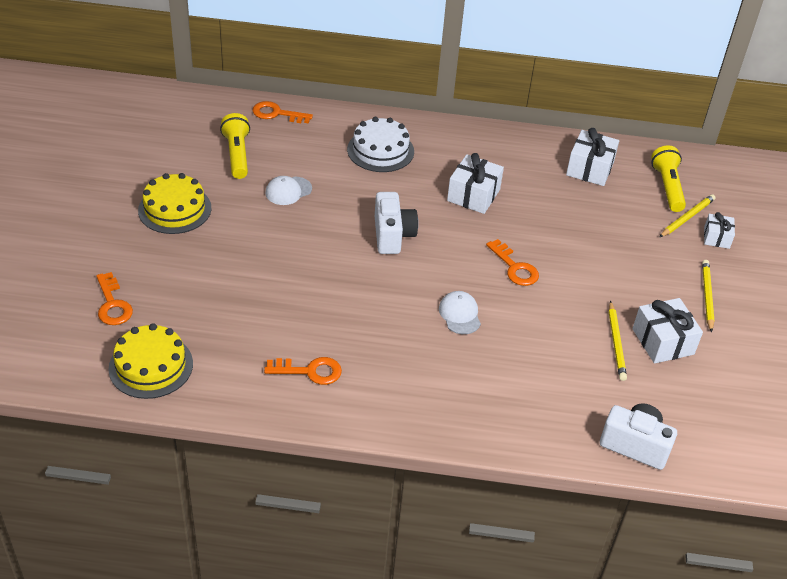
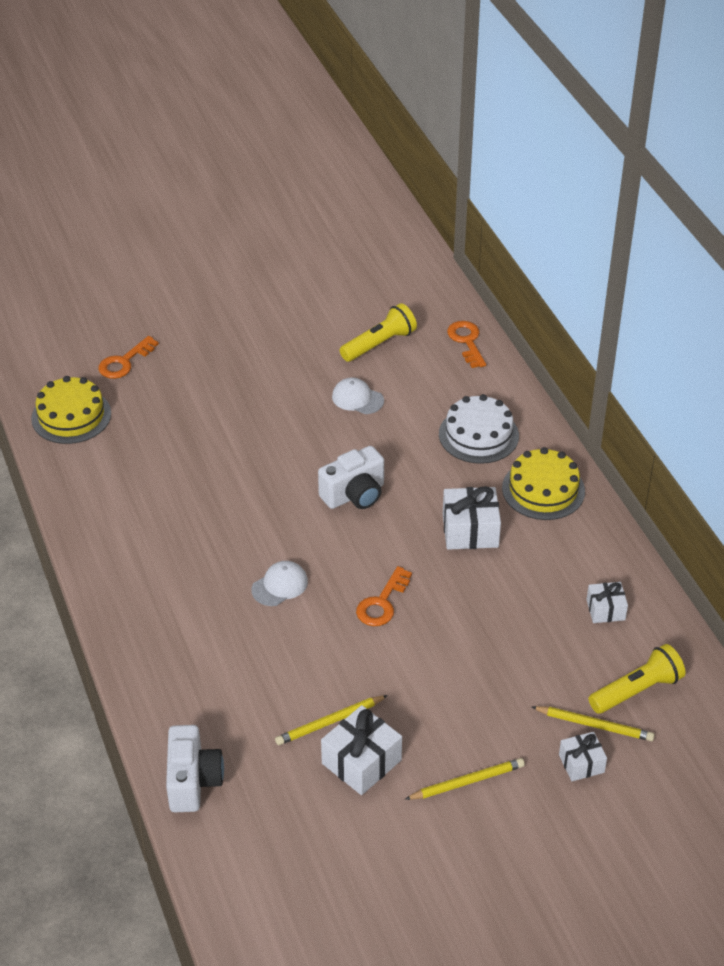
camera: 65 degrees right, 0 degrees up
yellow cake [138,173,212,234] -> yellow cake moved to [502,447,585,520]
orange key [264,357,342,385] -> none
white gift [566,128,619,186] -> white gift [586,582,628,623], size x0.61

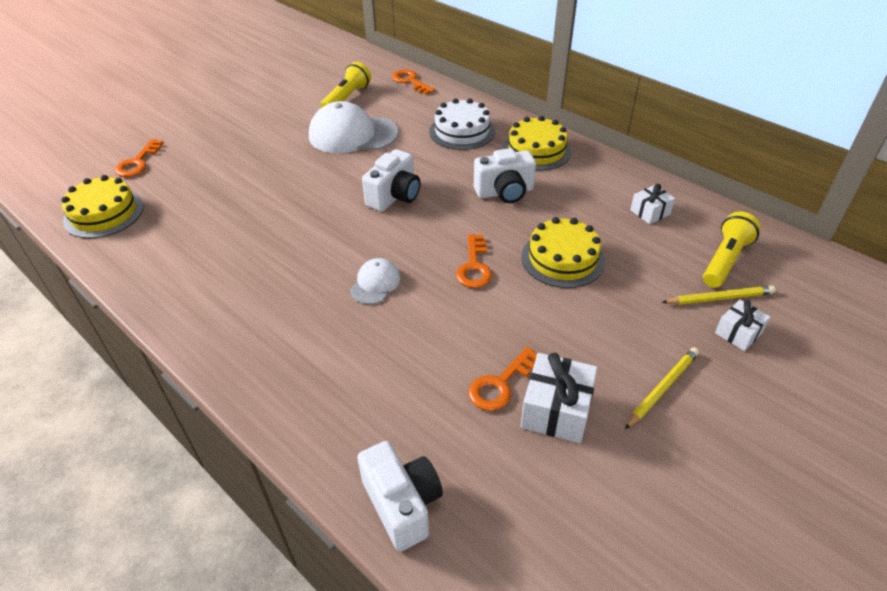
camera: 25 degrees left, 0 degrees up
yellow pencil [275,695,388,745] -> orange key [468,347,537,411]
white cap [332,377,384,414] -> white cap [309,101,399,153], size x1.97
white gift [443,486,501,550] -> white camera [474,148,536,203]
none -> yellow cake [521,217,605,288]

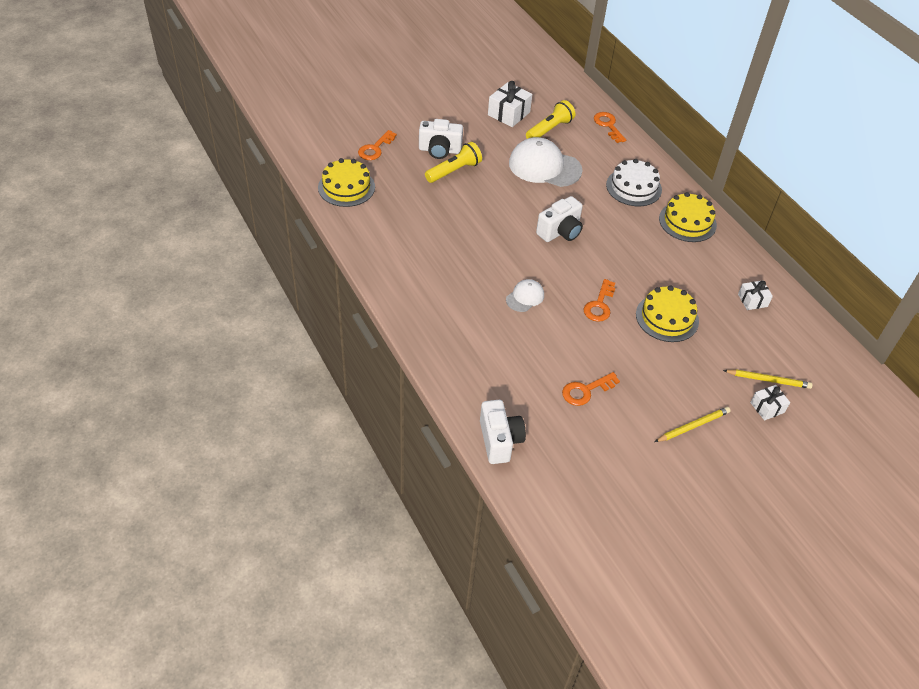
camera: 15 degrees right, 5 degrees up
white camera [474,148,536,203] -> white camera moved to [419,119,463,159]
white gift [520,353,597,443] -> white gift moved to [488,81,532,127]
yellow flashlight [703,212,761,288] -> yellow flashlight moved to [425,142,482,183]

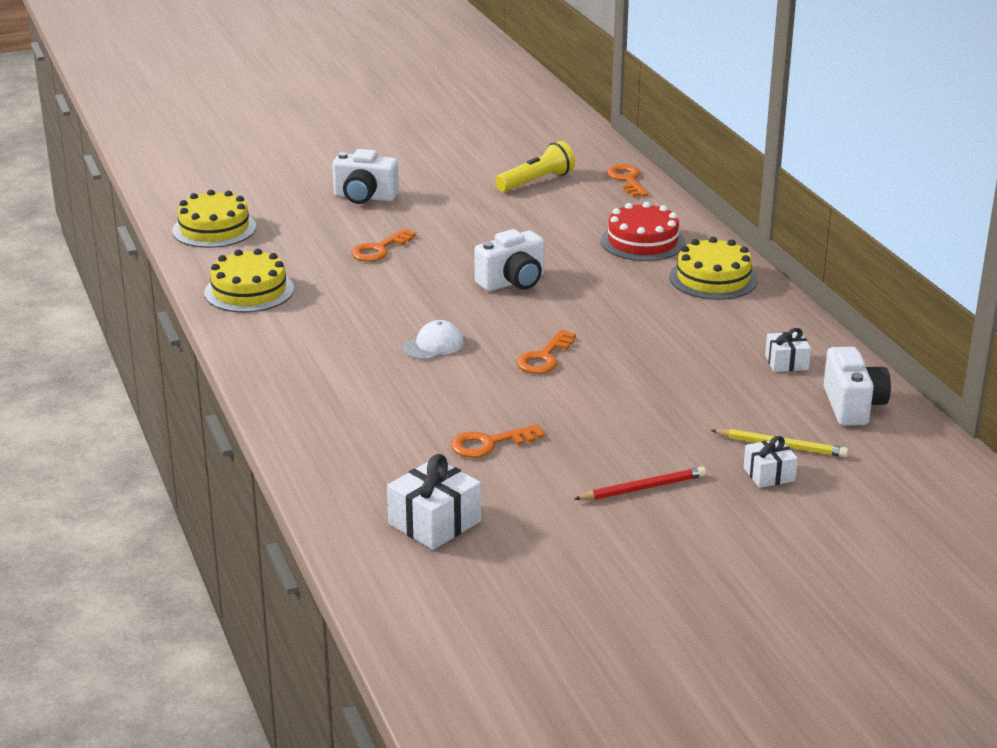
camera: 10 degrees right, 20 degrees down
orange key [358,130,397,160] -> orange key moved to [351,228,416,262]
yellow flashlight [425,142,482,183] -> none
white camera [480,400,526,464] -> white camera moved to [824,347,891,426]
white gift [488,81,532,127] -> white gift moved to [387,454,481,550]
white cap [509,137,583,187] -> none
white cake [606,159,662,206] -> red cake [601,202,685,261]
yellow cake [636,286,699,342] -> yellow cake moved to [204,249,294,312]
yellow pencil [655,407,730,442] -> red pencil [574,467,706,500]

